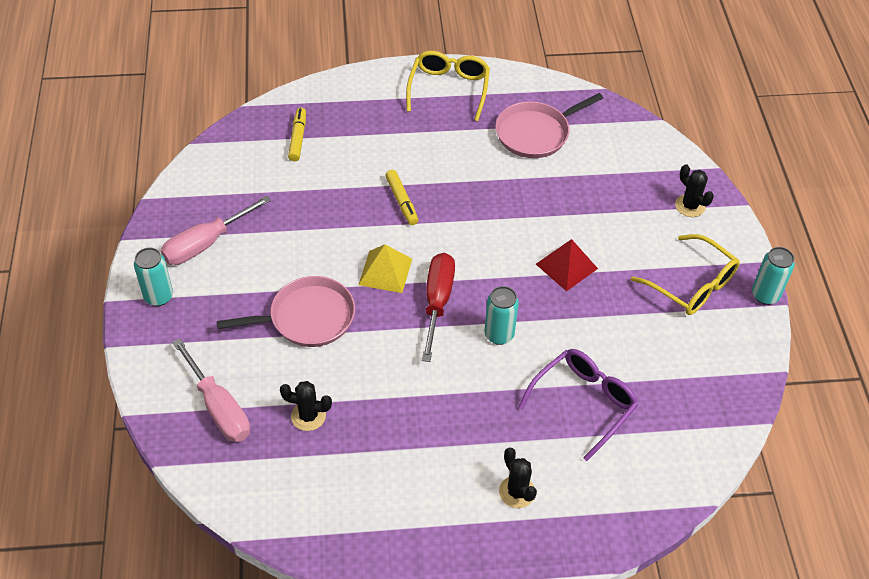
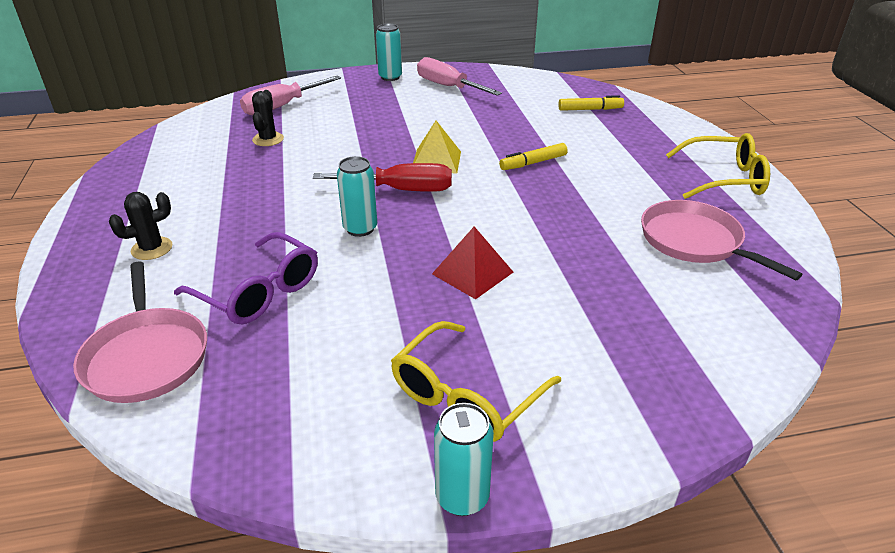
camera: 85 degrees right, 15 degrees down
pink pan [217,276,355,347] -> pink pan moved to [73,261,207,403]
black cactus [675,164,714,217] -> none

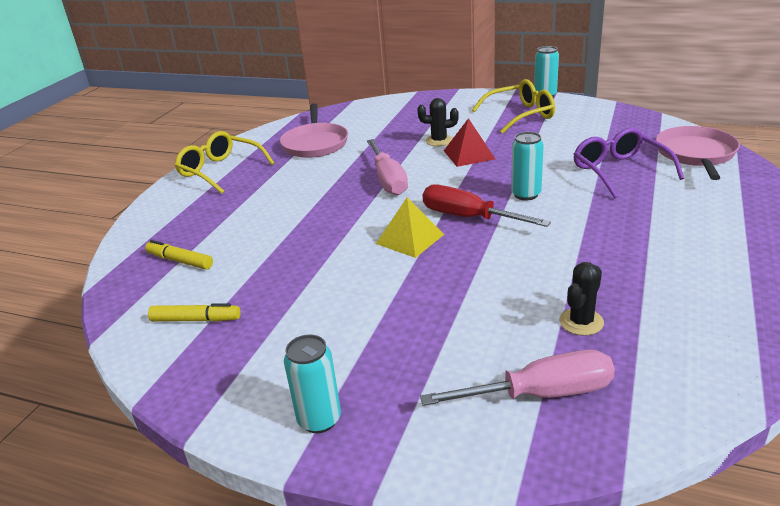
camera: 145 degrees left, 5 degrees down
black cactus [109,192,172,260] -> black cactus moved to [417,98,459,146]
pink screwdriver [417,57,502,96] -> pink screwdriver moved to [367,139,408,195]
yellow marker [499,143,568,170] -> yellow marker moved to [148,303,241,322]

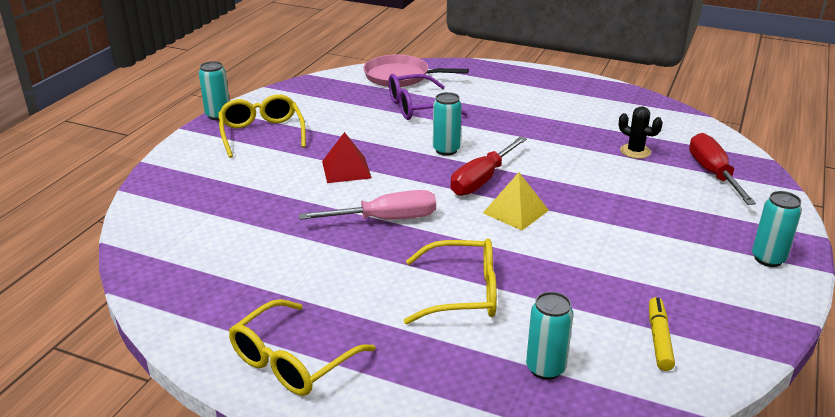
camera: 90 degrees left, 0 degrees up
yellow marker [145,240,213,270] -> turquoise can [526,292,574,380]
pink pan [280,104,348,158] -> none
black cactus [417,98,459,146] -> none
pink screwdriver [420,350,615,406] -> red screwdriver [689,133,756,205]
none -> yellow glasses [404,239,497,324]

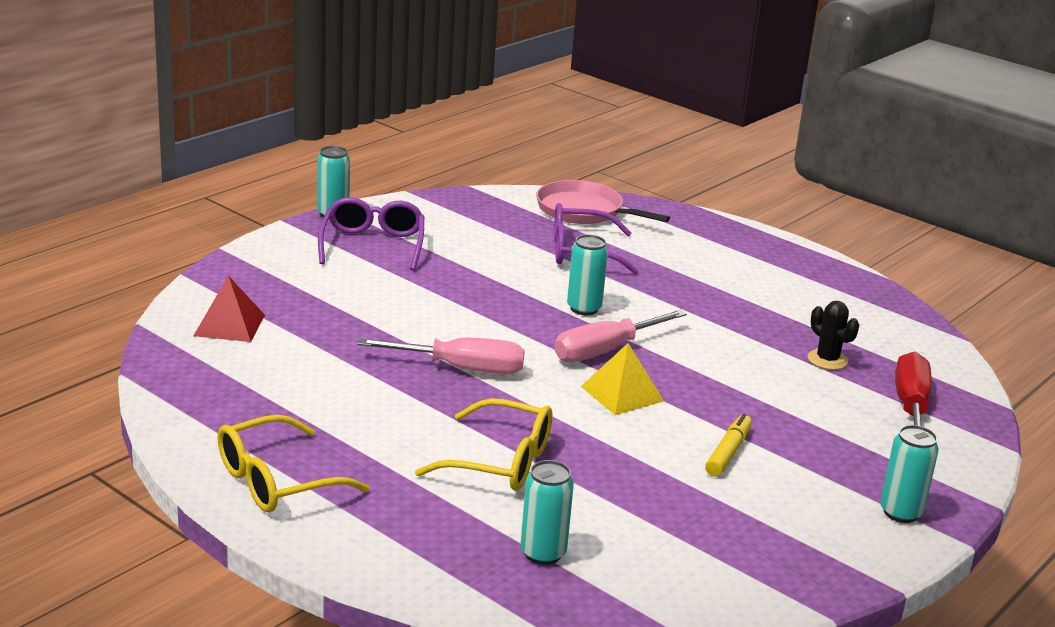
camera: 15 degrees right, 5 degrees down
yellow glasses [218,95,306,158] -> purple glasses [318,197,424,271]
red pyramid [322,132,372,183] -> red pyramid moved to [193,276,265,342]
red screwdriver [451,136,527,196] -> pink screwdriver [554,310,687,362]
yellow marker [649,297,675,371] -> yellow marker moved to [705,413,752,476]

